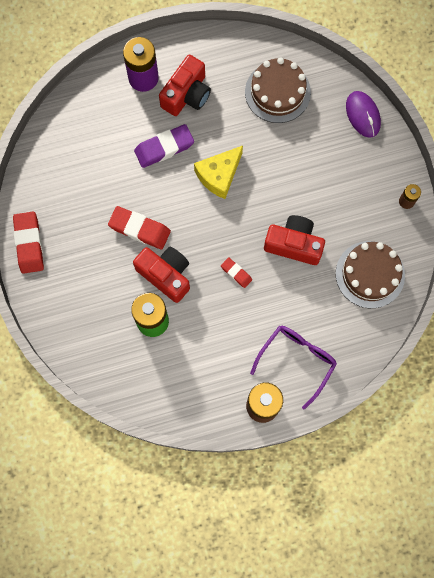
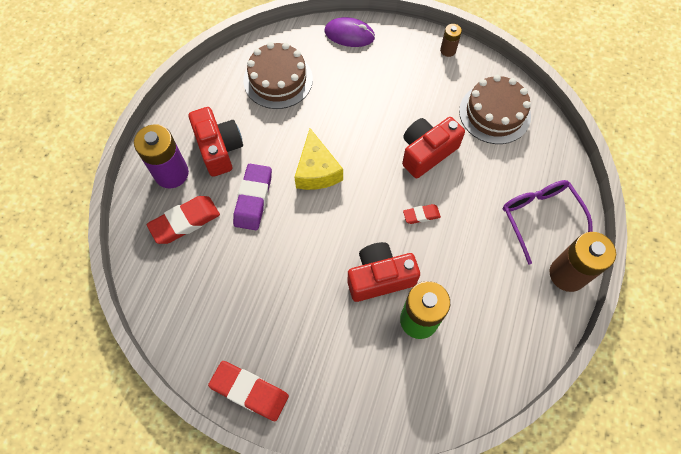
camera: 55 degrees left, 10 degrees down
red eraser [108,206,171,249] -> red eraser moved to [147,196,220,244]

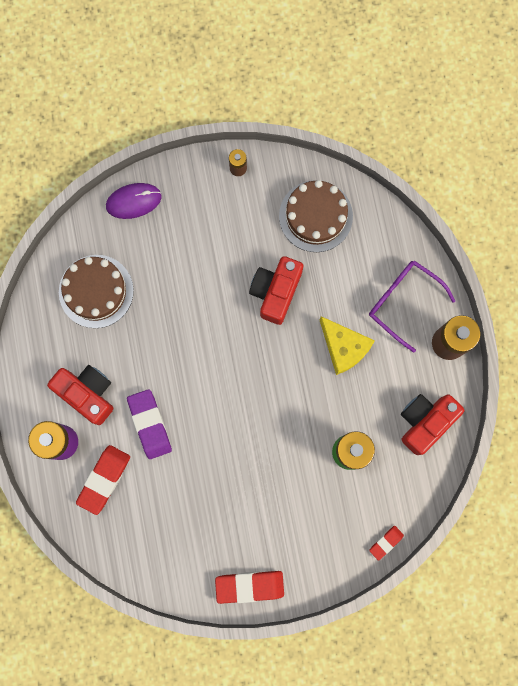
camera: 30 degrees left, 15 degrees up
yellow cheese [294,128,343,190] -> yellow cheese moved to [320,316,375,375]
red camera [348,242,420,302] -> red camera moved to [401,394,464,455]
red eraser [403,204,441,224] -> red eraser moved to [369,526,404,561]

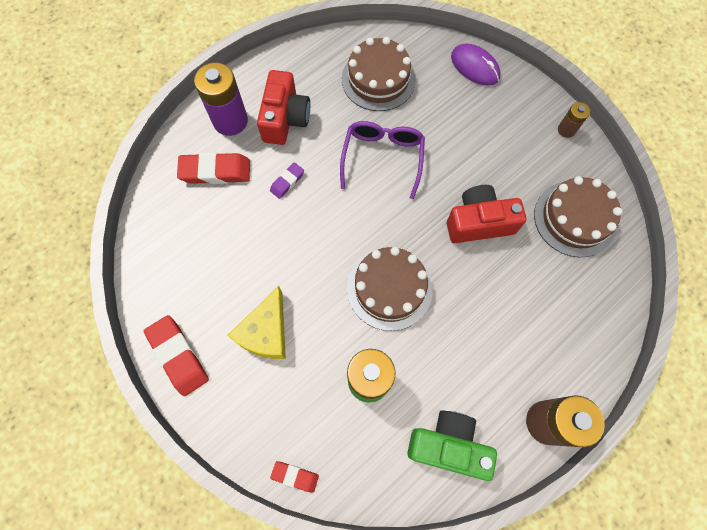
camera: 60 degrees right, 10 degrees down
purple eraser [127,389,172,459] -> purple eraser [270,162,304,199], size x0.55
yellow cheese [320,316,375,375] -> yellow cheese moved to [227,286,286,359]
purple glasses [369,260,455,353] -> purple glasses moved to [340,121,425,199]
red camera [401,394,464,455] -> green camera [407,410,497,481]
none -> brown cake [347,247,433,331]

